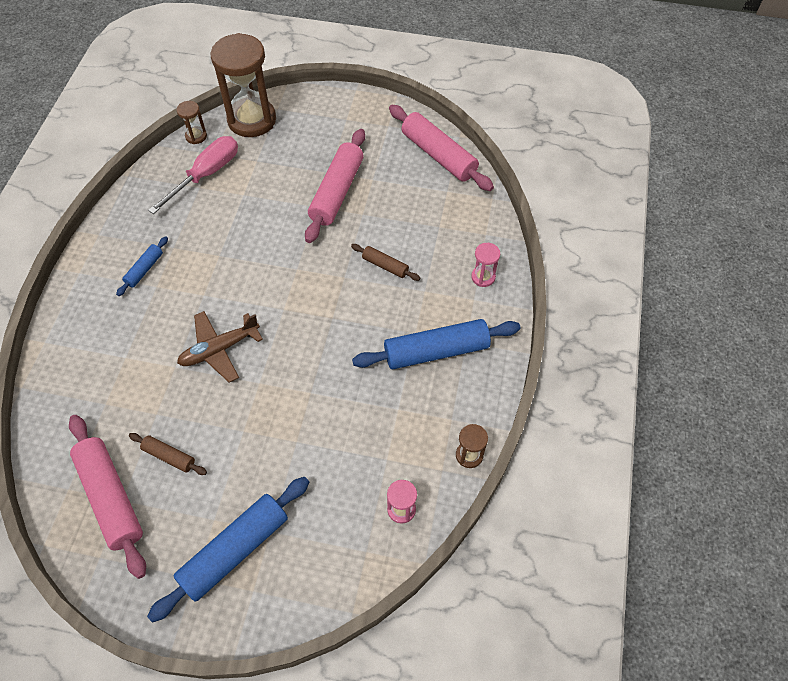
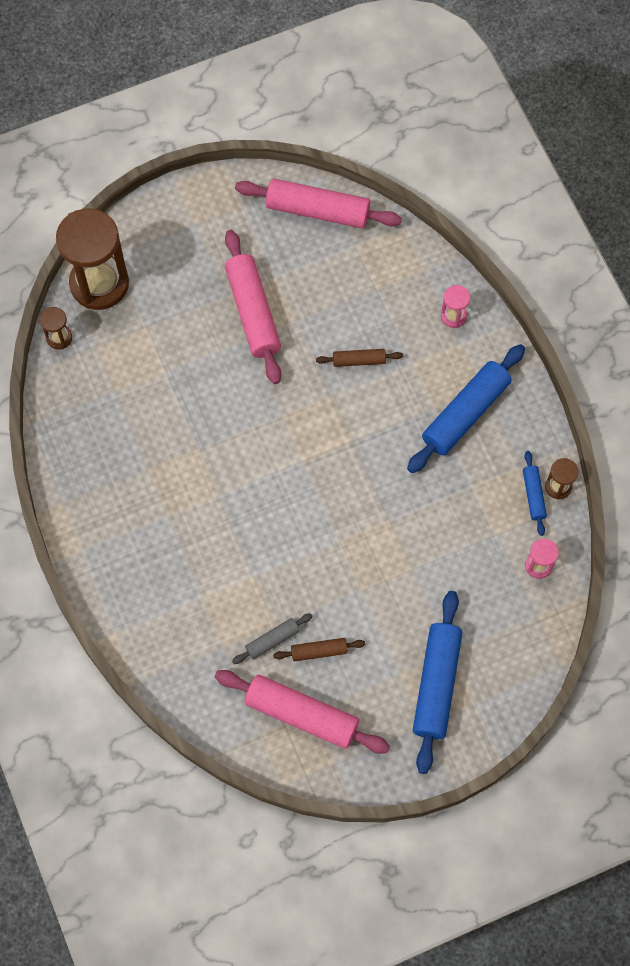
camera: 35 degrees left, 10 degrees up
blue rolling pin [116,236,168,296] -> blue rolling pin moved to [523,451,547,536]
pink screwdriver [148,136,238,214] -> none
brown plane [177,311,263,383] -> none
none -> grey rolling pin [232,613,313,664]

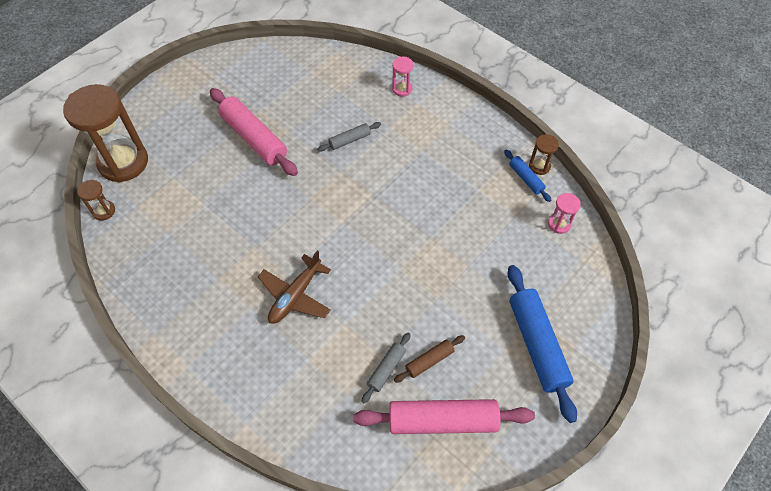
camera: 25 degrees left, 10 degrees down
pink rolling pin [235,179,402,228] -> none
brown rolling pin [316,349,403,367] -> grey rolling pin [317,122,381,152]
blue rolling pin [407,344,525,473] -> none
none -> brown plane [258,250,331,324]

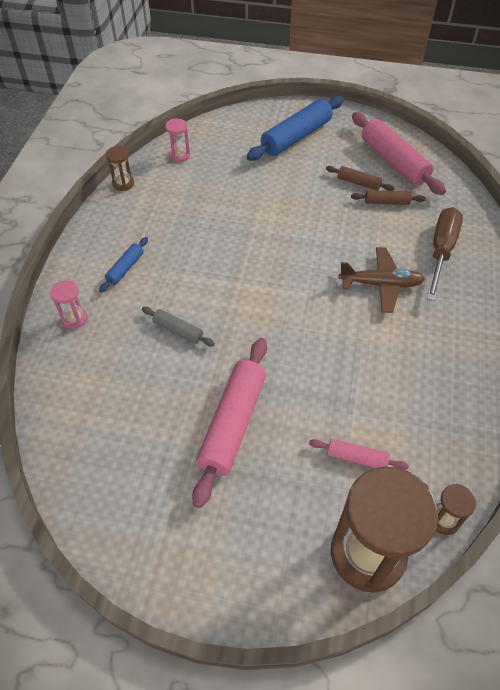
camera: 120 degrees left, 5 degrees down
grey rolling pin [361,332,411,403] -> brown rolling pin [351,190,426,205]
blue rolling pin [504,150,551,202] -> blue rolling pin moved to [99,237,148,293]
none -> pink rolling pin [309,439,409,470]
none -> brown screwdriver [427,207,463,301]

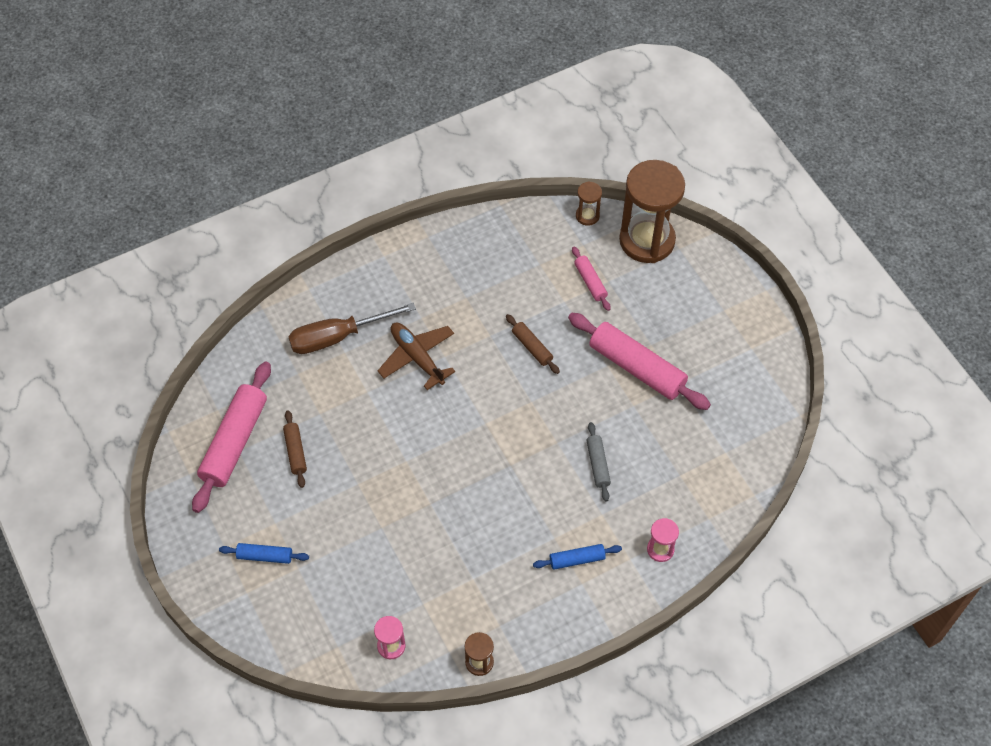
camera: 130 degrees left, 5 degrees up
pink rolling pin [192,338,267,508] -> pink rolling pin turned 60 degrees clockwise [568,313,711,410]
blue rolling pin [246,96,344,161] -> blue rolling pin [219,543,309,564], size x0.50
brown rolling pin [351,190,426,205] -> brown rolling pin moved to [506,314,560,374]

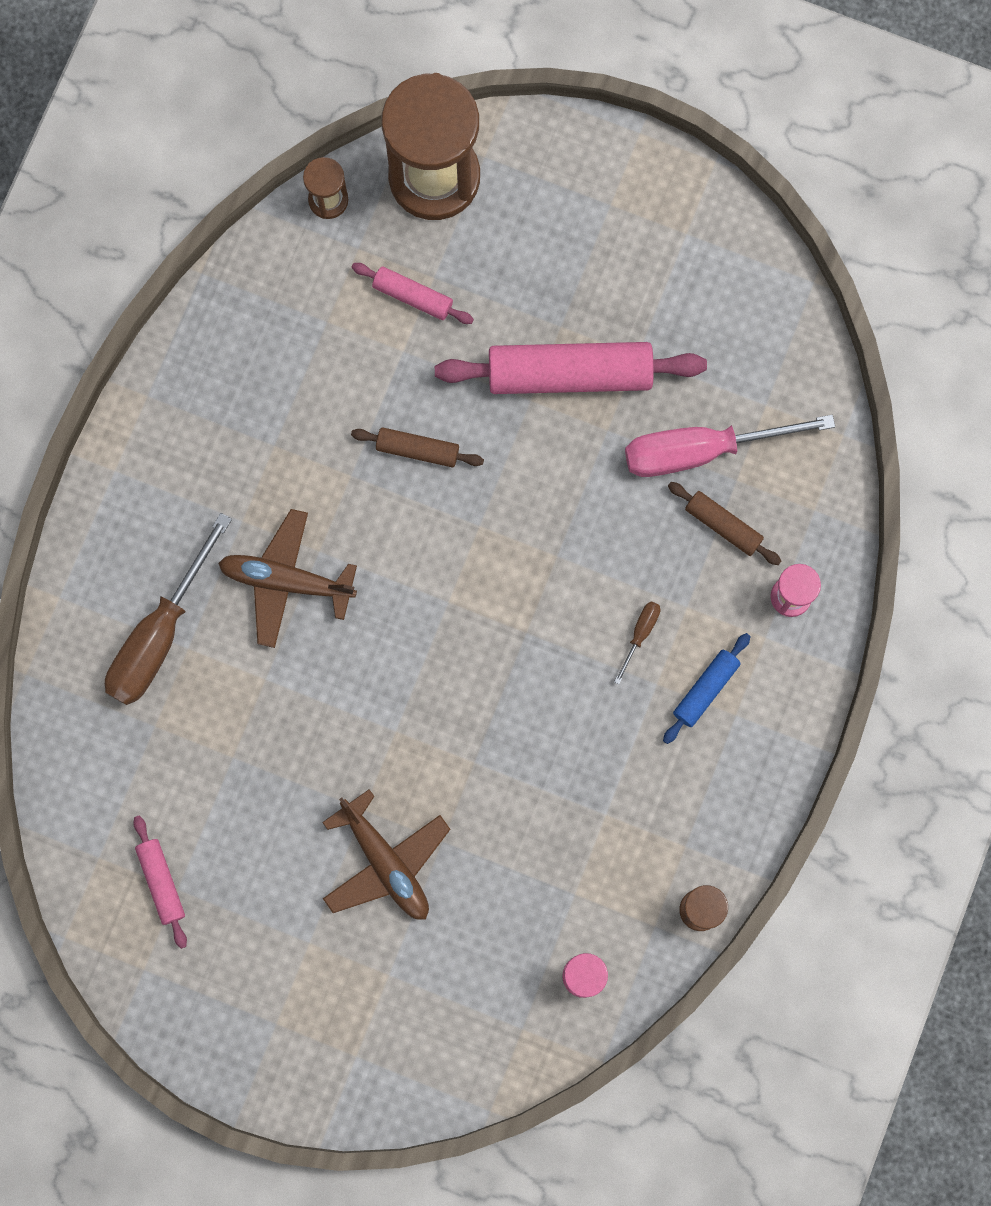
camera: 40 degrees left, 20 degrees up
pink rolling pin [192,362,271,513] -> pink rolling pin [133,816,187,949], size x0.50
blue rolling pin [219,543,309,564] -> none
brown rolling pin [283,410,307,488] -> brown rolling pin moved to [668,482,781,565]
grey rolling pin [586,422,611,502] -> none
none -> brown plane [322,789,451,920]
none -> brown screwdriver [614,601,660,684]
none -> pink screwdriver [625,415,835,477]

